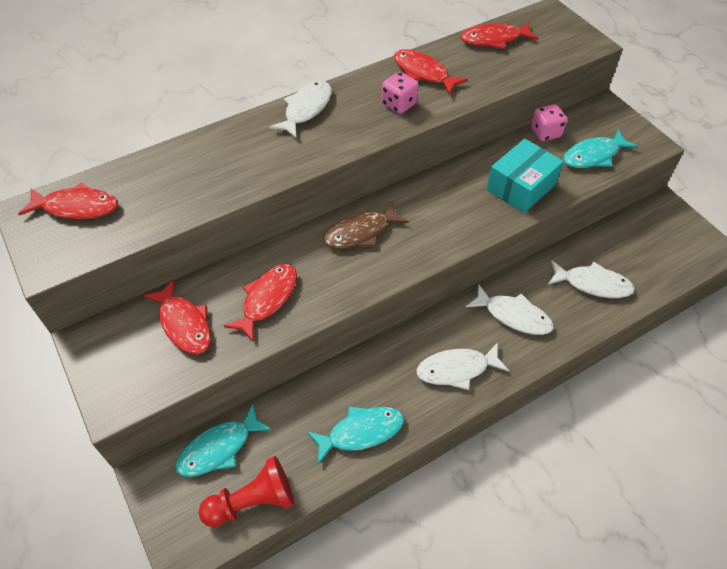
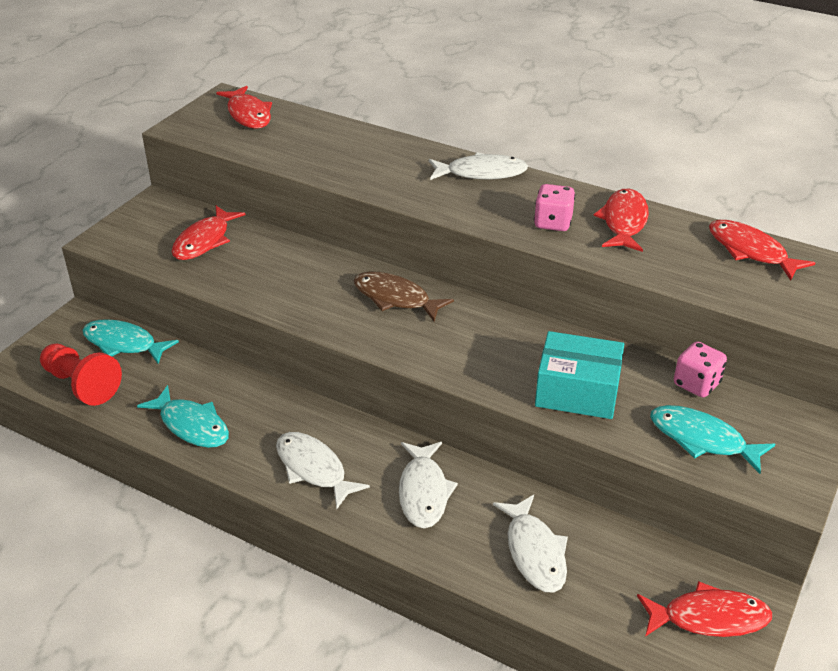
camera: 60 degrees right, 15 degrees down
red fish [224,264,297,342] -> red fish moved to [637,581,772,637]

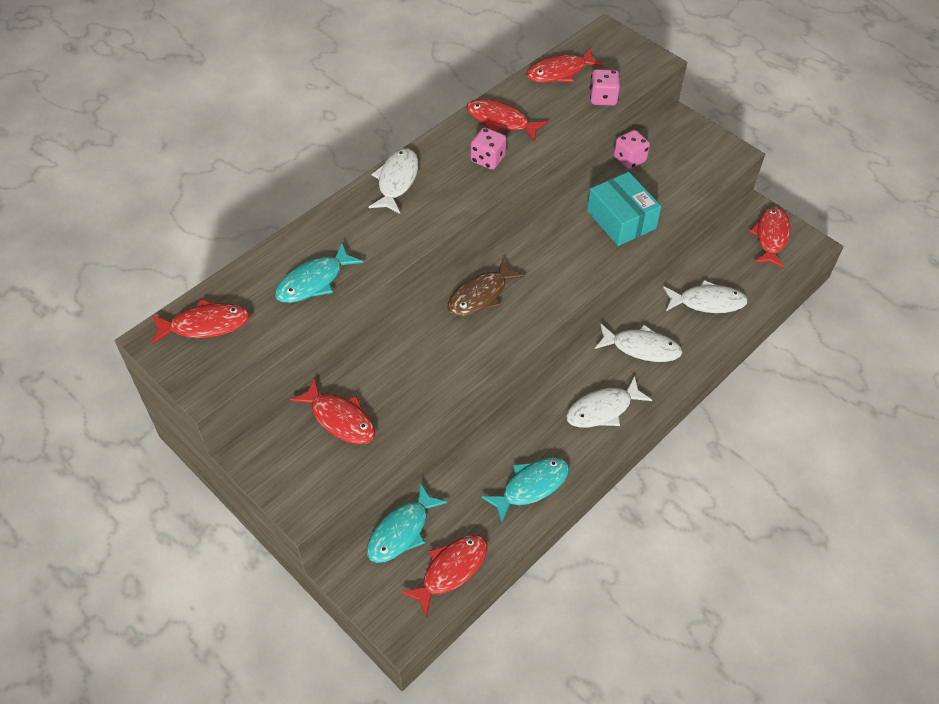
camera: 75 degrees left, 15 degrees up
red pawn [40,344,122,406] -> red fish [401,535,487,617]
turquoise box [535,331,624,419] -> turquoise box turned 60 degrees counterclockwise [587,172,661,246]
turquoise fish [650,405,775,474] -> turquoise fish moved to [275,243,363,303]
none -> pink dice [590,69,620,106]

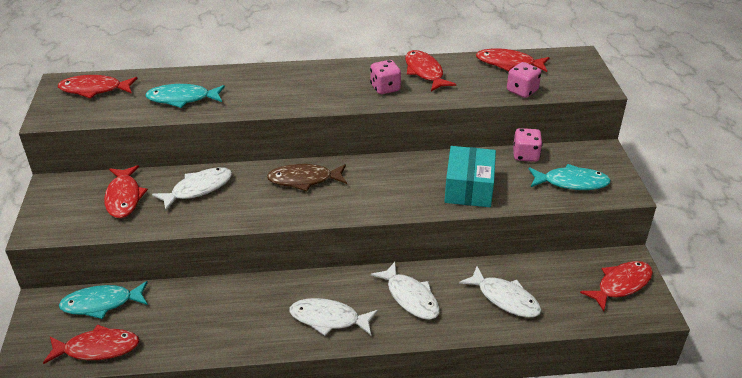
camera: 40 degrees right, 15 degrees down
red fish [151,299,250,344] -> red fish turned 150 degrees clockwise [58,75,138,99]
white fish [369,148,418,214] -> white fish moved to [152,167,232,211]
turquoise fish [481,457,569,523] -> turquoise fish moved to [529,164,611,190]

